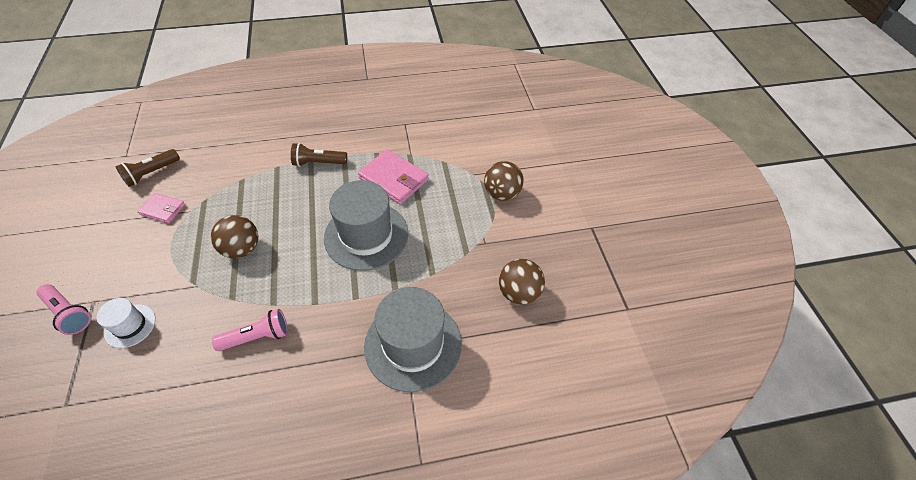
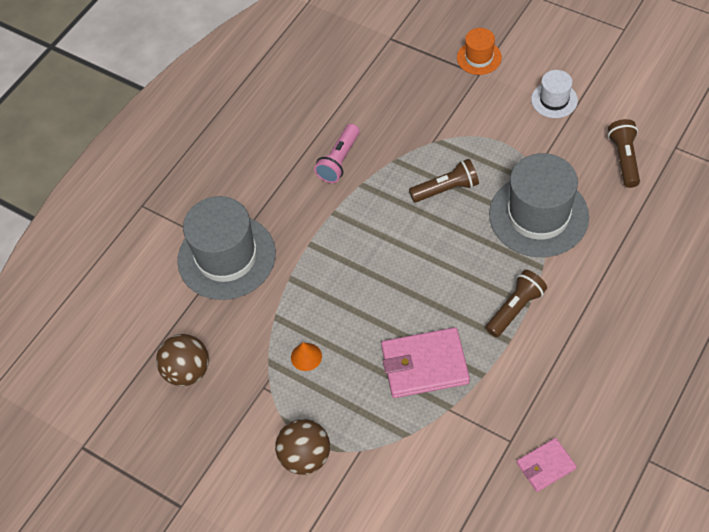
camera: 140 degrees right, 5 degrees up
pink flashlight [37,284,91,335] -> orange hat [457,28,502,75]
white hat [97,298,156,348] -> white hat moved to [531,70,578,118]
pink wallet [138,193,185,224] -> pink wallet moved to [517,438,577,492]
brown ball [211,215,258,258] -> brown flashlight [409,159,479,203]
grey hat [324,180,409,271] -> grey hat moved to [489,153,589,257]
none -> orange cone [291,342,322,371]

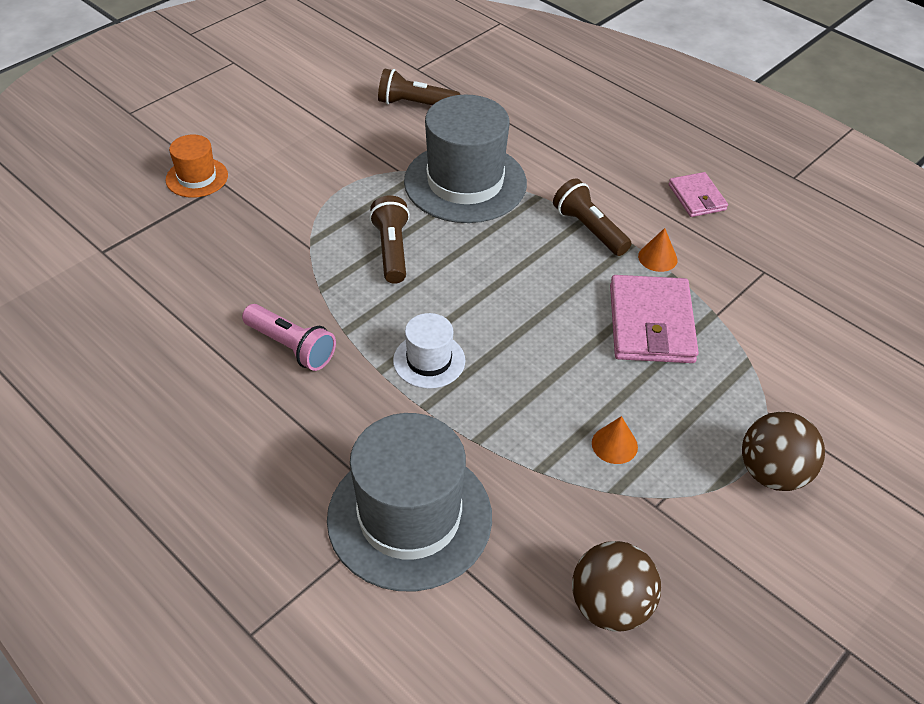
camera: 85 degrees left, 10 degrees down
pink wallet [517,438,577,492] -> pink wallet moved to [669,172,728,217]
white hat [531,70,578,118] -> white hat moved to [393,313,465,389]
none -> orange cone [638,228,678,272]

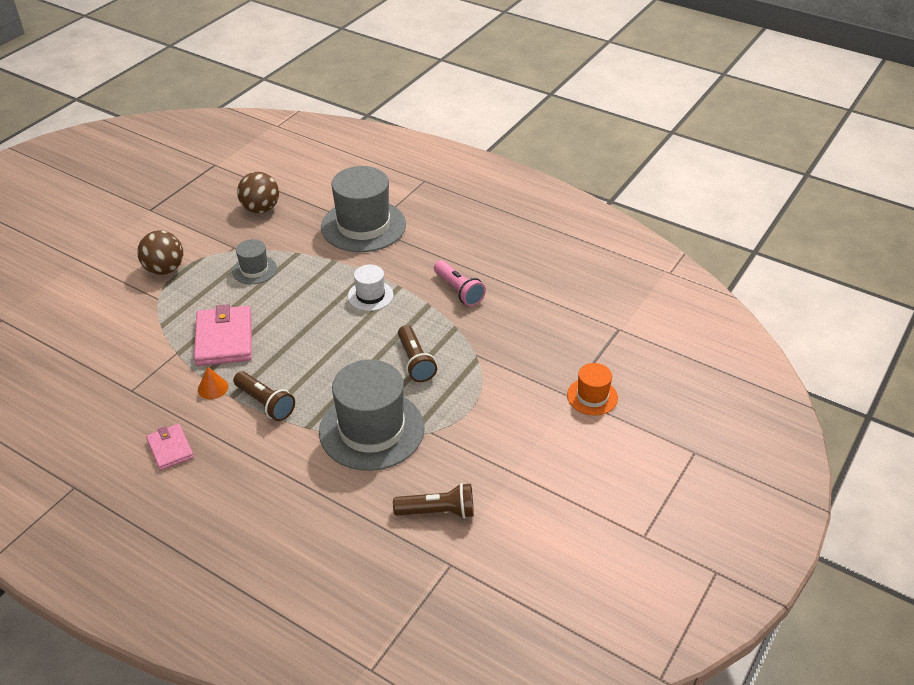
camera: 170 degrees right, 5 degrees down
pink flashlight [242,304,336,371] -> pink flashlight turned 150 degrees counterclockwise [434,260,486,306]
orange cone [592,416,638,464] -> grey hat [232,239,277,284]

